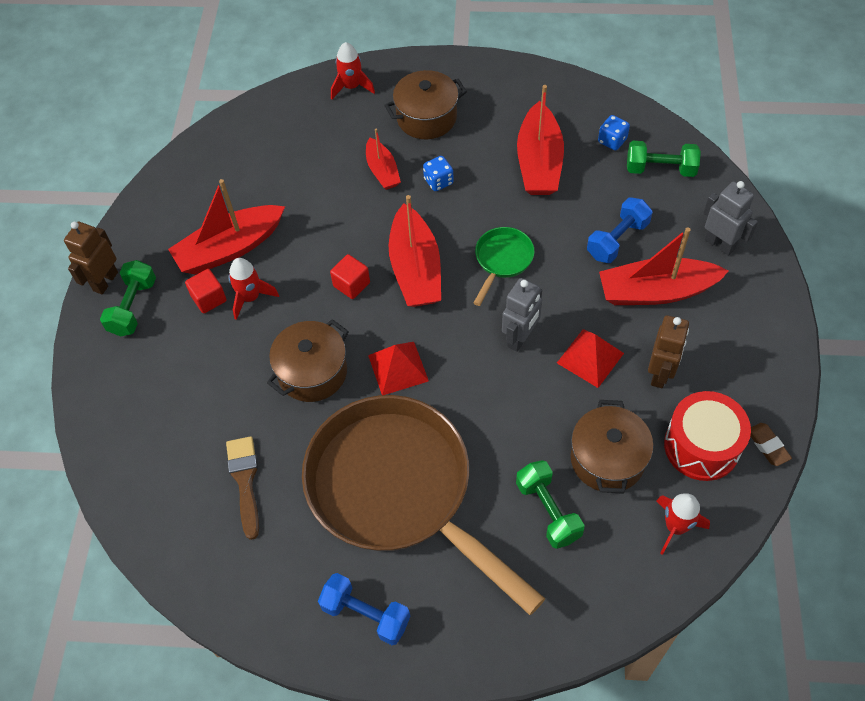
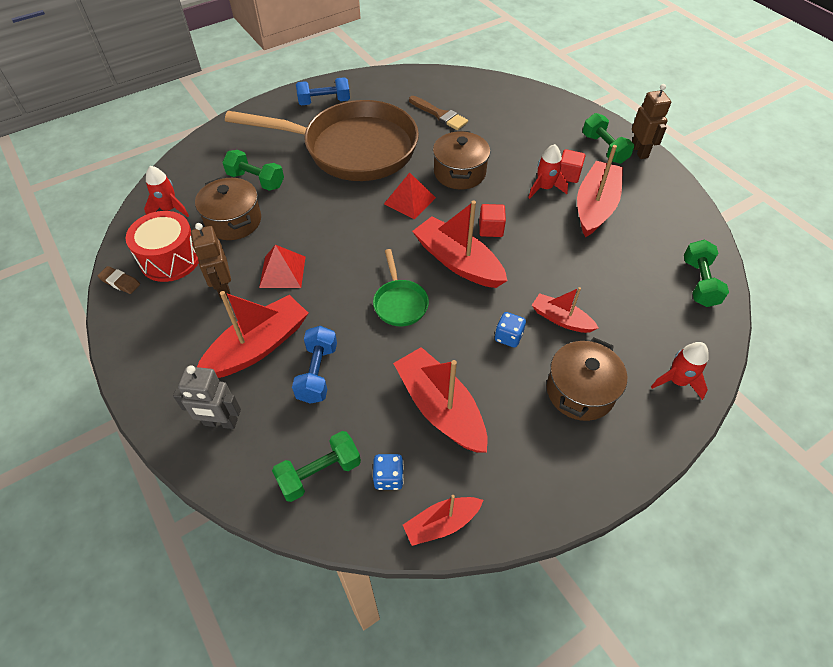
camera: 140 degrees right, 5 degrees down
grey robot [502,278,542,352] -> none
none -> red boat [403,495,483,546]
none -> green dumbbell [684,240,729,307]

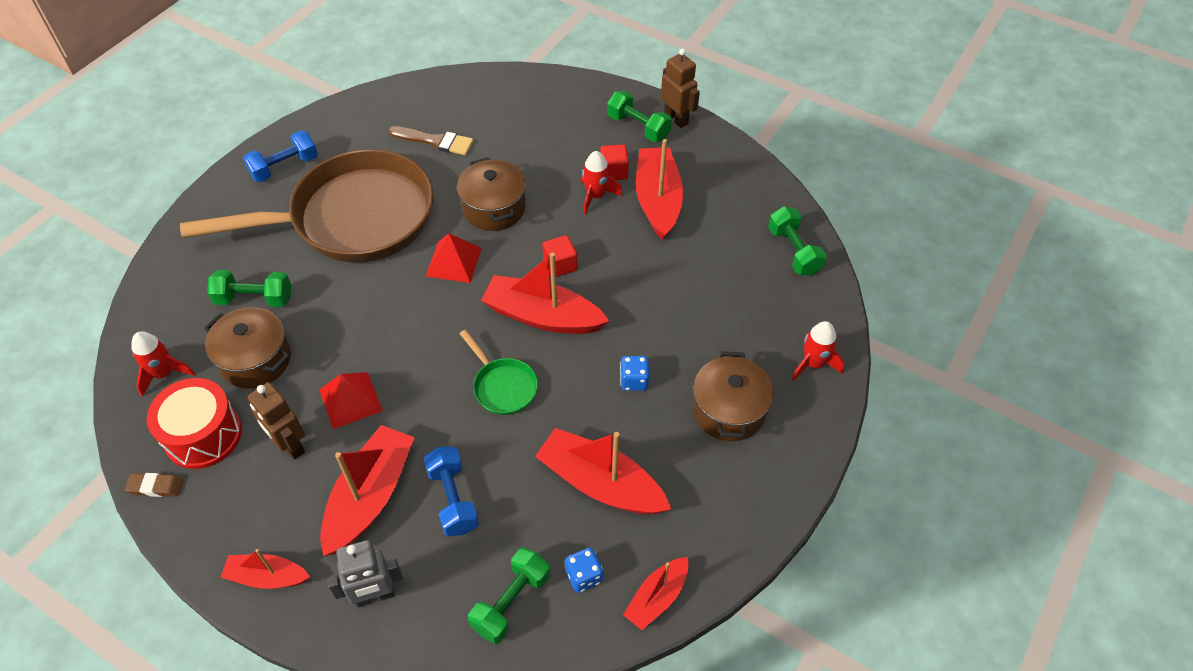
camera: 25 degrees left, 0 degrees up
red boat [532,287,599,333] -> red boat moved to [221,549,310,589]

